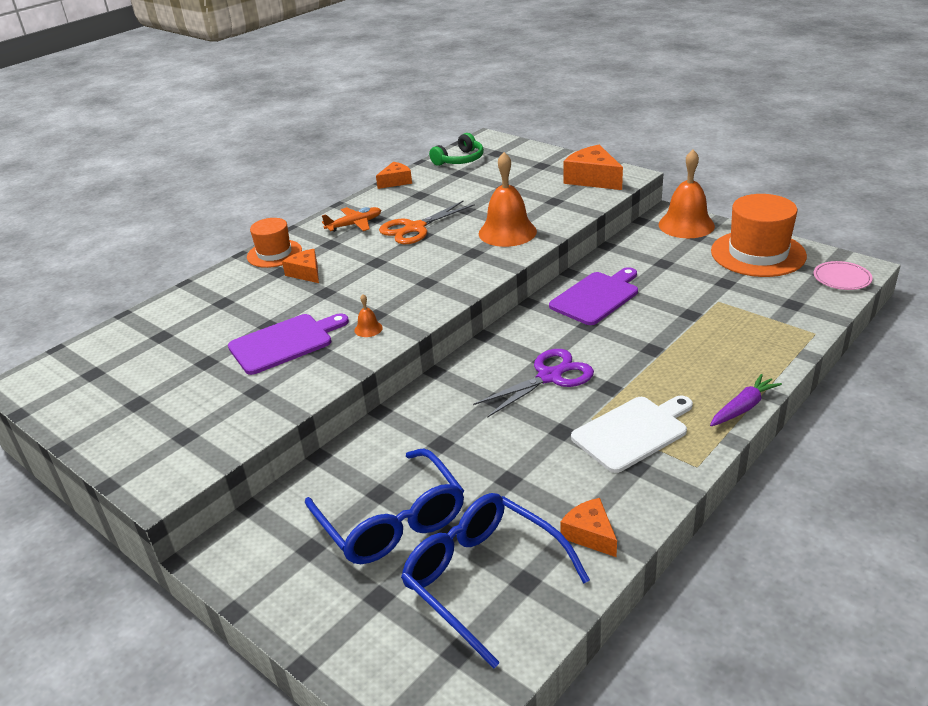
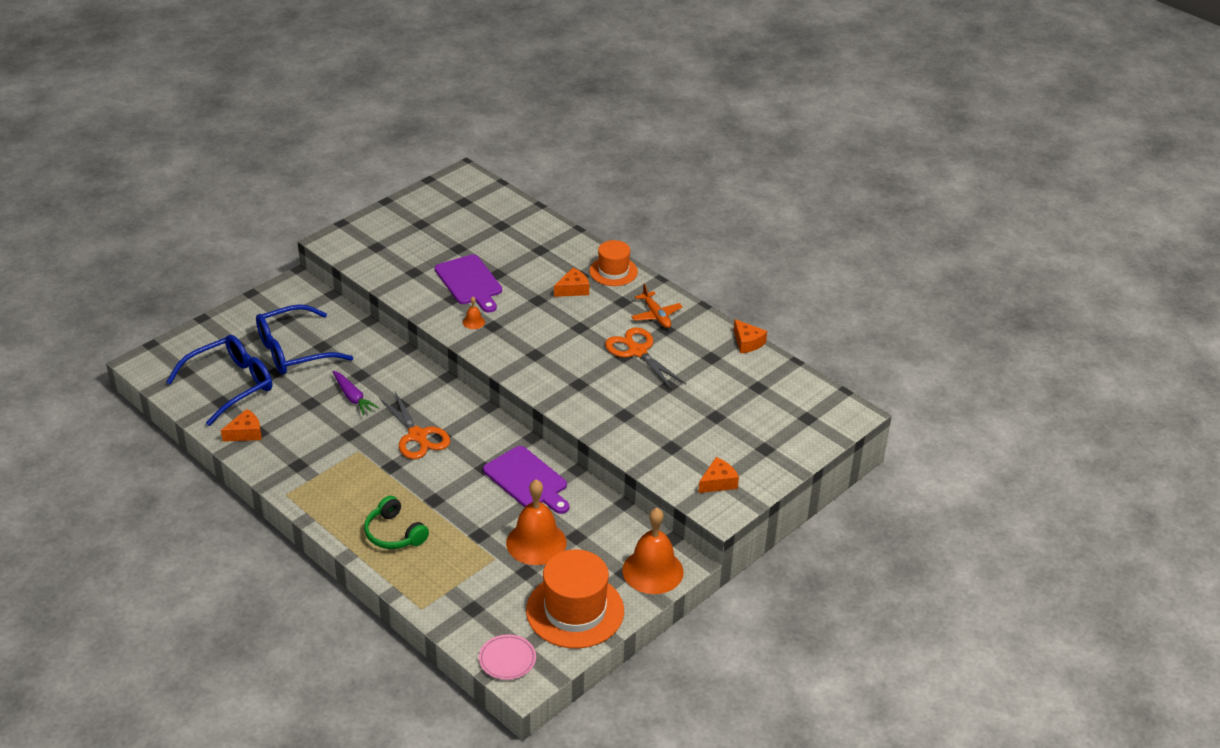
camera: 90 degrees right, 5 degrees up
green headphones [429,133,484,166] -> green headphones moved to [364,496,429,549]
purple scissors [473,349,594,418] -> orange scissors [379,392,450,459]
orange bell [479,152,537,247] -> orange bell moved to [506,479,567,565]
orange cheese [563,144,623,190] -> orange cheese [698,457,739,493], size x0.60
white cutting board [571,396,693,473] -> none
purple carrot [710,374,782,426] -> purple carrot moved to [332,371,379,415]

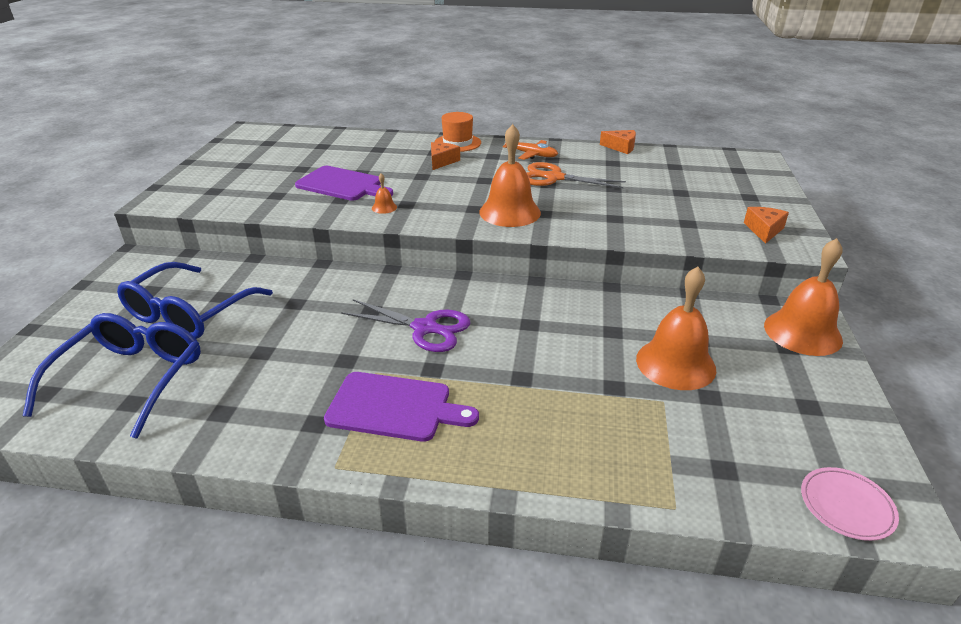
camera: 35 degrees left, 5 degrees down
orange cheese [221,409,262,442] -> none
purple carrot [332,371,379,415] -> none
green headphones [364,496,429,549] -> none
orange scissors [379,392,450,459] -> purple scissors [341,299,470,352]
purple cutting board [483,446,569,514] -> purple cutting board moved to [324,372,479,442]
orange hat [526,550,624,648] -> none
none -> orange bell [479,124,541,227]

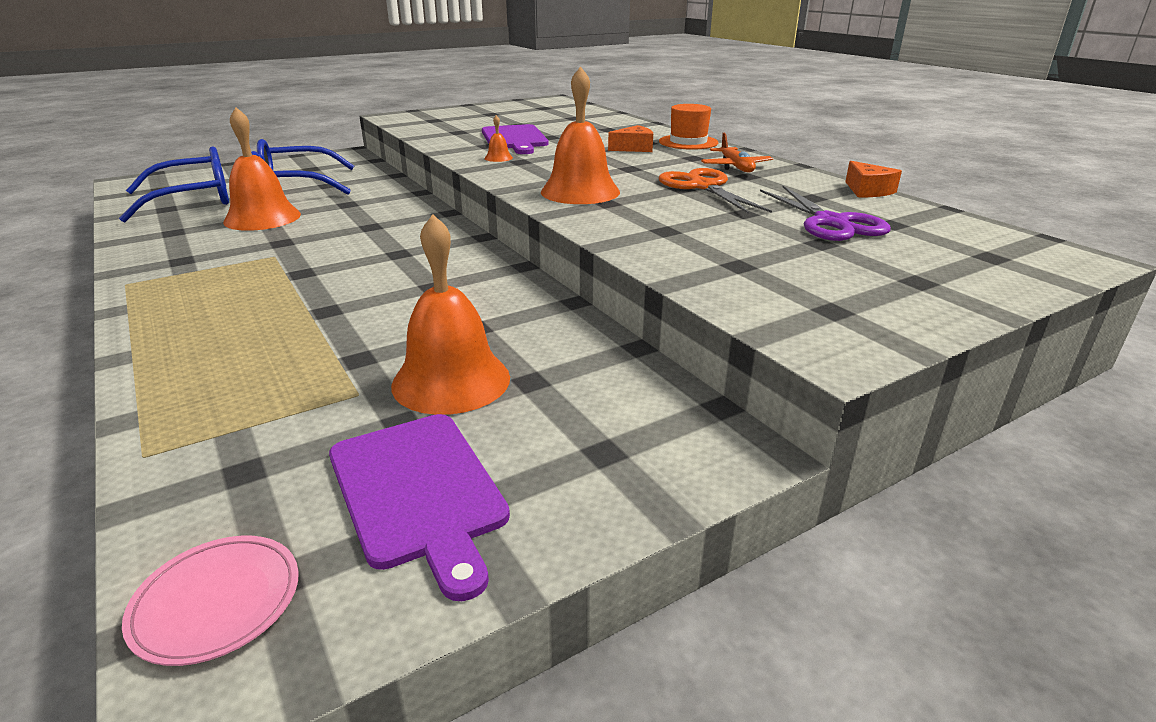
camera: 50 degrees right, 5 degrees down
purple cutting board [324,372,479,442] -> purple cutting board moved to [329,414,510,601]
purple scissors [341,299,470,352] -> purple scissors moved to [760,186,891,241]
orange cheese [744,207,789,244] -> none
orange bell [764,238,843,356] -> orange bell moved to [223,107,301,231]

